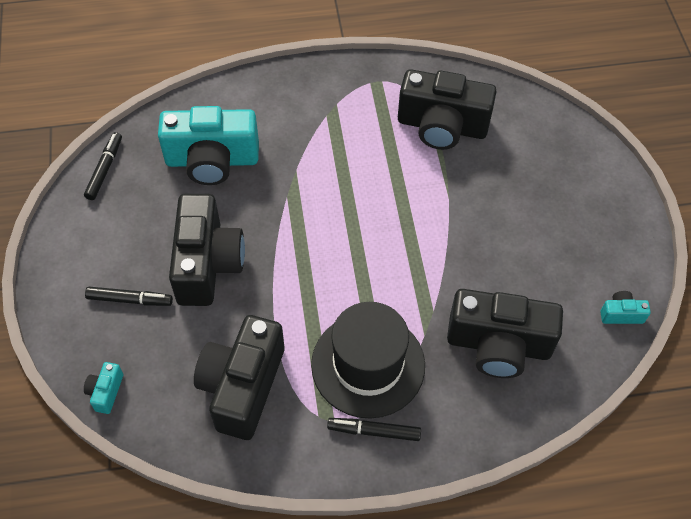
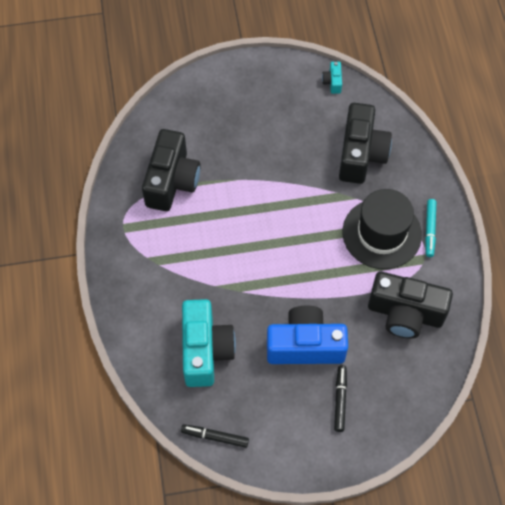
camera: 90 degrees left, 5 degrees up
turquoise camera [84,362,123,414] -> none
black camera [169,194,245,306] -> blue camera [267,305,348,364]
black marker [327,418,421,441] -> turquoise marker [425,199,436,257]

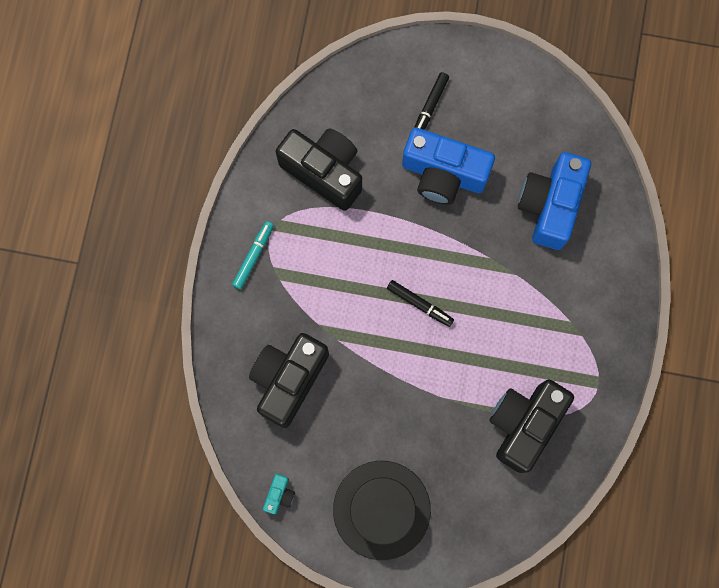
camera: 160 degrees left, 15 degrees up
black marker [181,424,249,448] -> black marker moved to [387,280,454,327]
turquoise camera [182,299,236,387] -> blue camera [518,152,591,250]
black hat [343,189,422,269] -> black hat moved to [333,461,431,560]

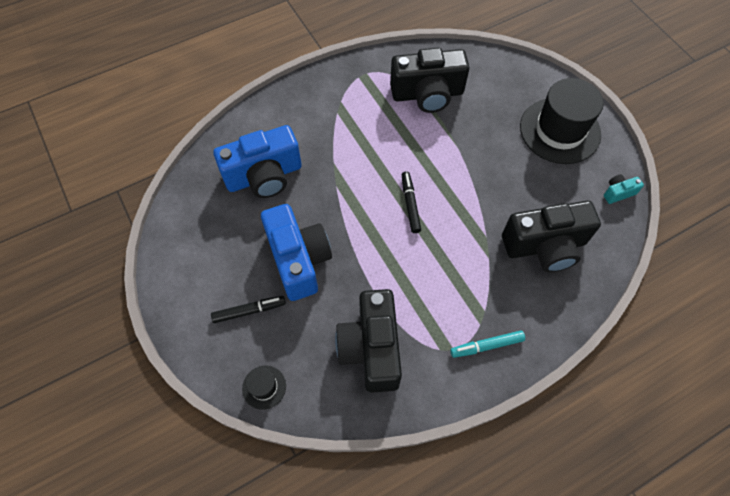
camera: 130 degrees left, 15 degrees down
none -> black hat [242,366,286,410]

